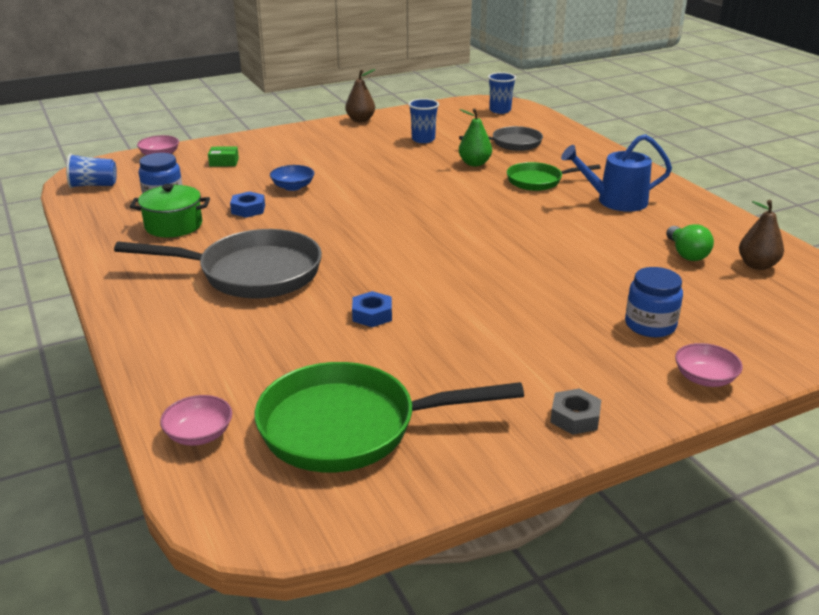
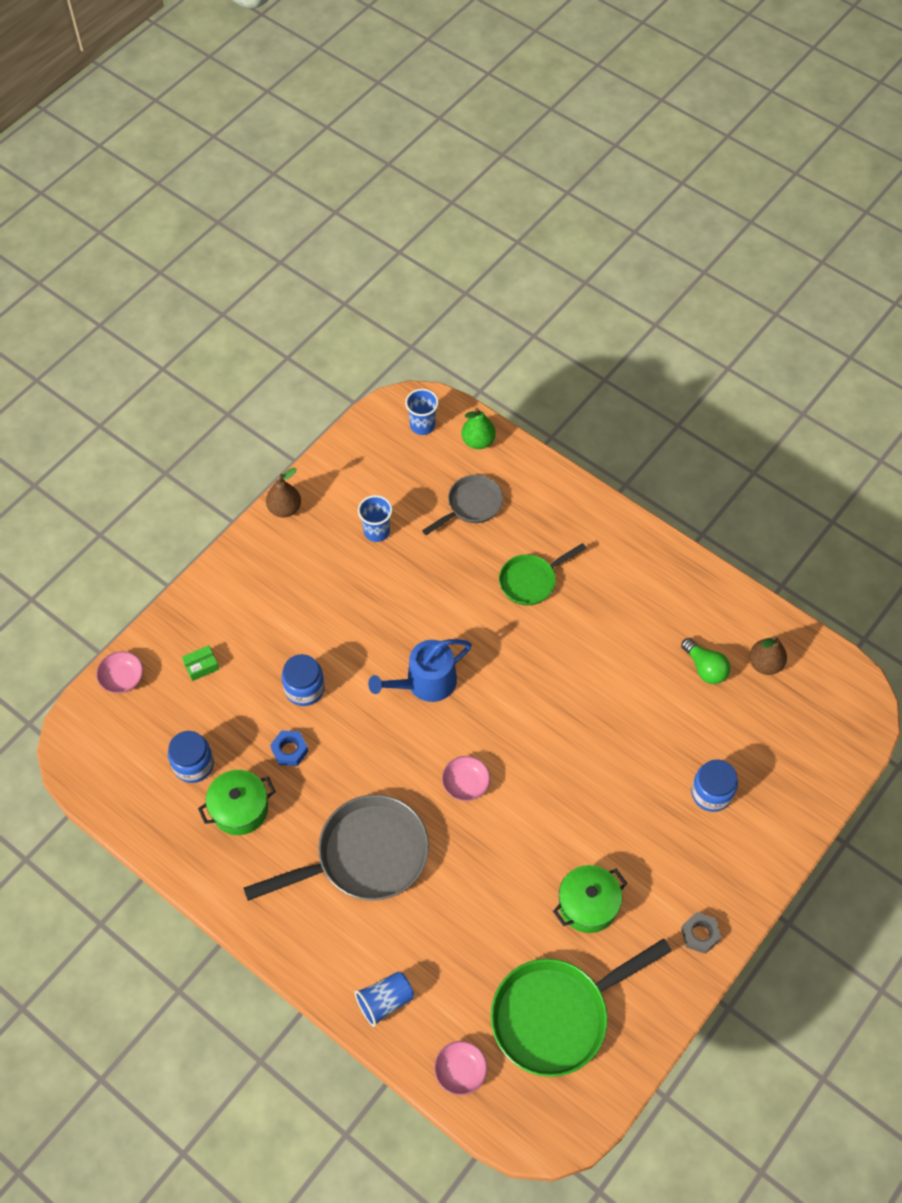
camera: 25 degrees left, 30 degrees up
blue cup [66,153,117,188] -> blue cup moved to [355,971,414,1027]
blue bowl [270,165,314,191] -> blue jar [282,654,325,706]
blue nut [352,291,392,327] -> none
green pear [459,109,492,166] -> green pear moved to [462,408,496,449]
blue watering can [561,134,672,212] -> blue watering can moved to [368,639,472,702]
pink bowl [675,343,743,387] -> pink bowl moved to [442,756,490,801]
none -> green pot [553,865,627,933]

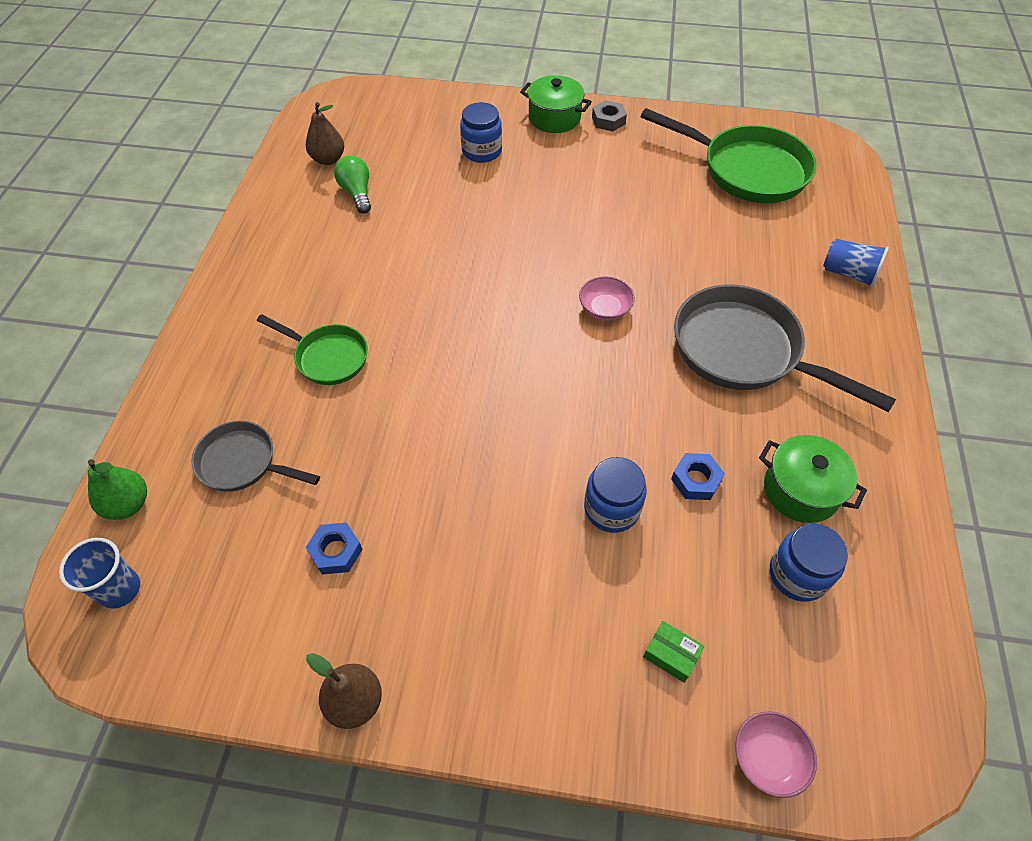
camera: 120 degrees left, 5 degrees down
blue cup [358,495,393,542] -> blue nut [306,522,363,575]
blue watering can [368,639,472,702] -> none
pink bowl [434,1041,487,1095] -> none
green pot [553,865,627,933] -> green pot moved to [520,75,592,133]
green light bulb [681,638,730,684] -> green light bulb turned 45 degrees counterclockwise [334,156,371,213]

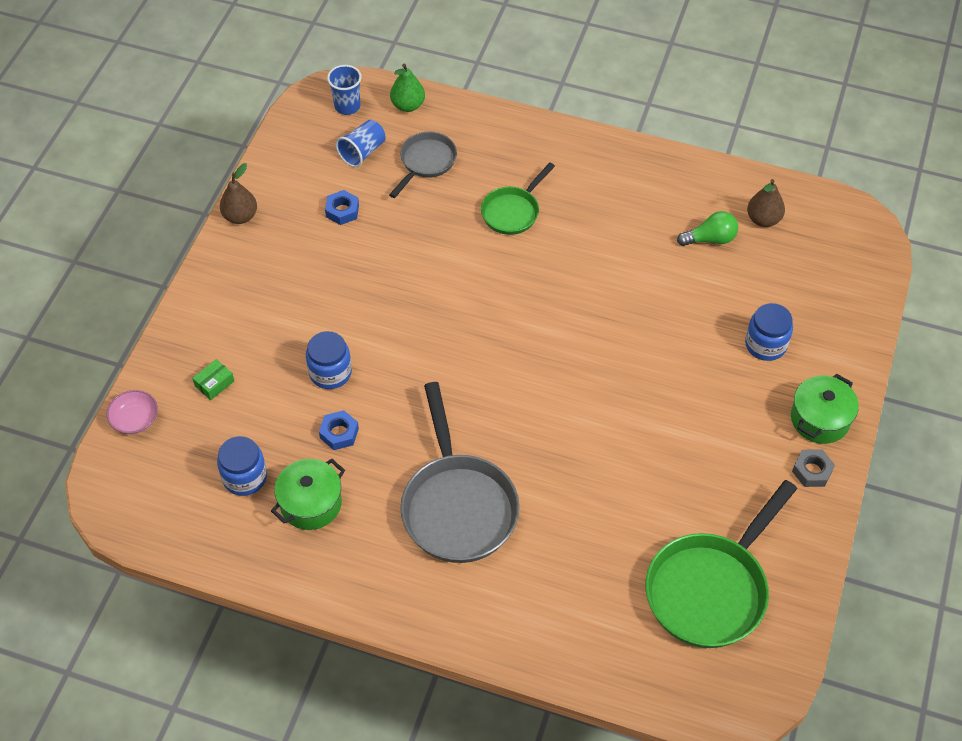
camera: 100 degrees right, 0 degrees up
pink bowl [579,276,635,320] -> none
grey pan [674,284,896,412] -> grey pan turned 120 degrees clockwise [400,382,520,563]
blue cup [823,239,889,288] -> blue cup moved to [336,120,386,167]

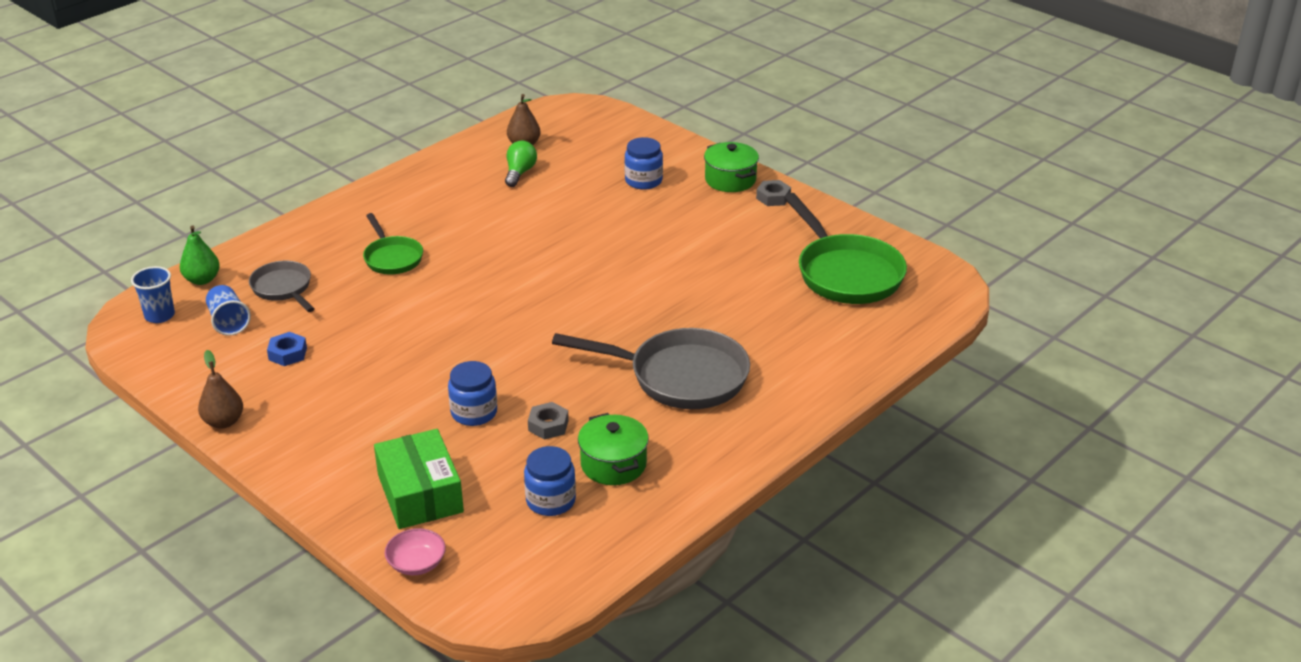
camera: 65 degrees left, 20 degrees down
green box [192,359,234,400] -> green box [374,429,464,529], size x2.35
blue nut [319,410,359,450] -> grey nut [528,402,569,440]

